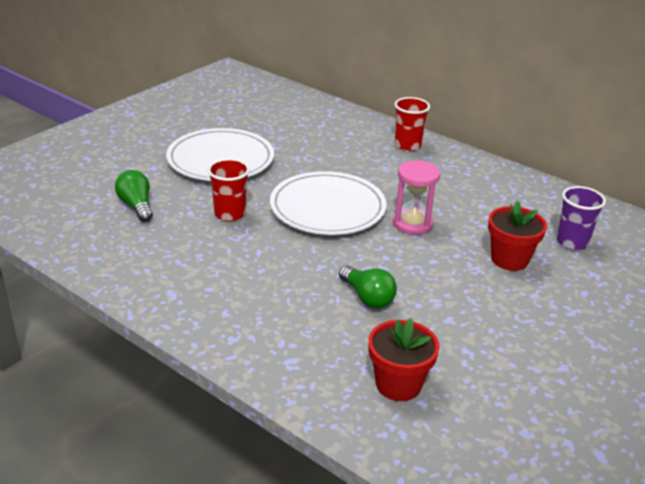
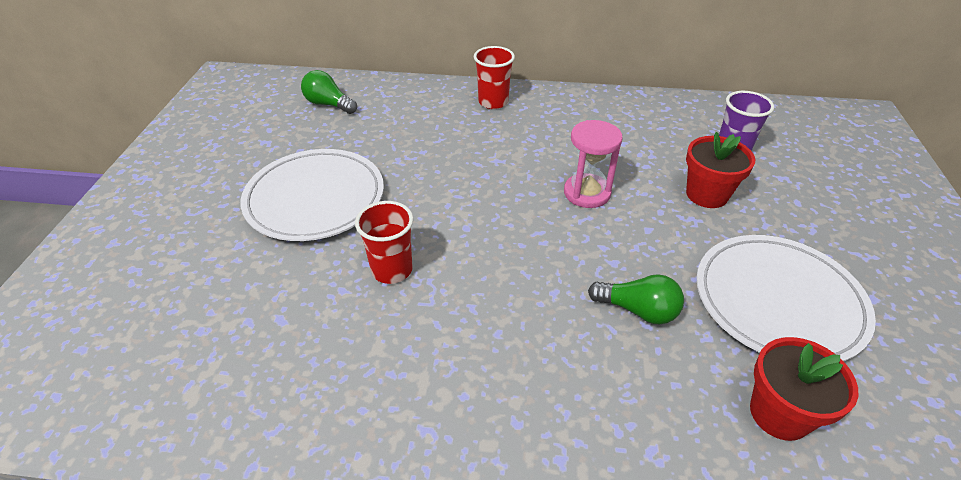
camera: 30 degrees left, 10 degrees up
green light bulb [115,170,153,222] -> green light bulb moved to [301,70,357,114]
white plate [270,171,386,235] -> white plate moved to [696,235,876,361]

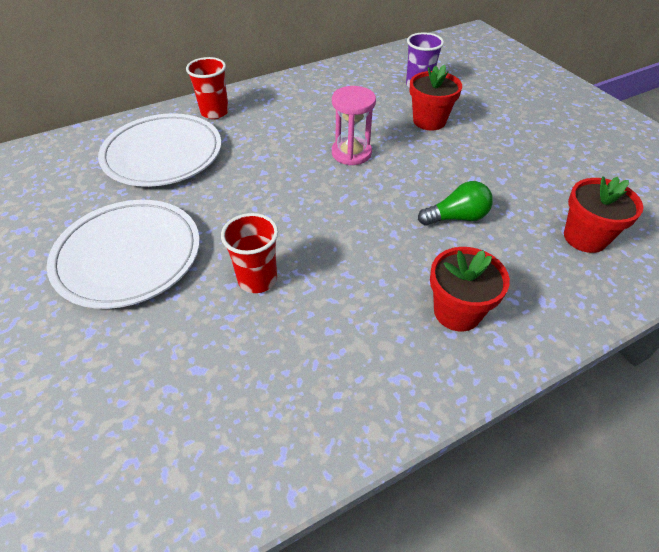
camera: 35 degrees left, 5 degrees up
green light bulb [301,70,357,114] -> none
white plate [696,235,876,361] -> white plate moved to [98,113,221,187]
none -> red flower pot [430,247,510,332]

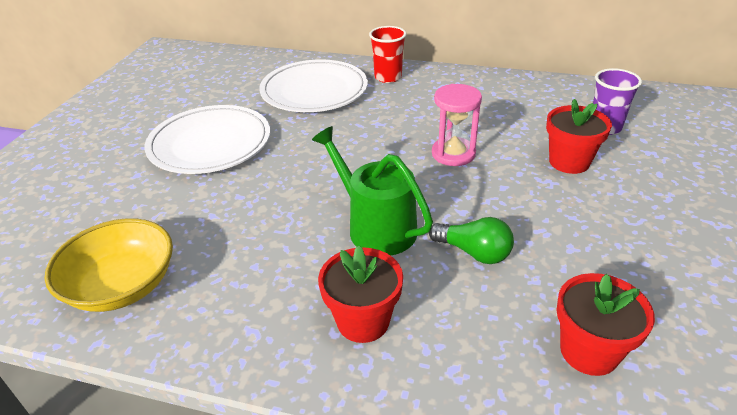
camera: 45 degrees right, 10 degrees down
red cup [221,213,278,293] -> none
none -> yellow bowl [45,218,173,312]
none -> green watering can [312,126,433,255]

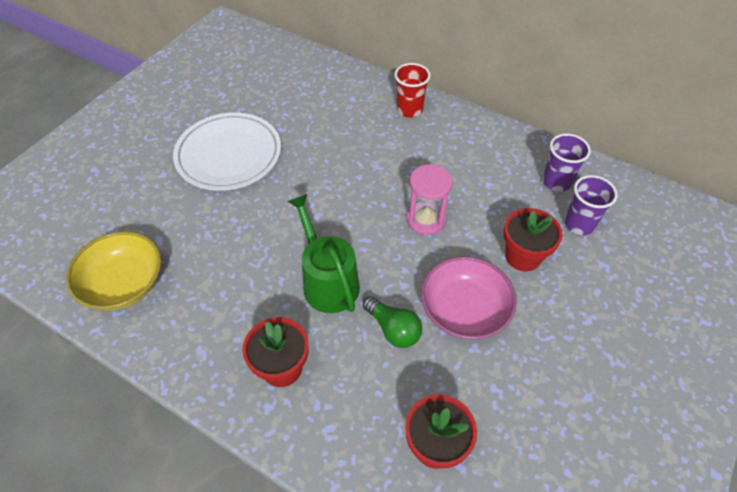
camera: 15 degrees right, 15 degrees up
white plate [259,60,368,112] -> none
none -> pink bowl [421,256,517,340]
none -> purple cup [542,134,591,192]

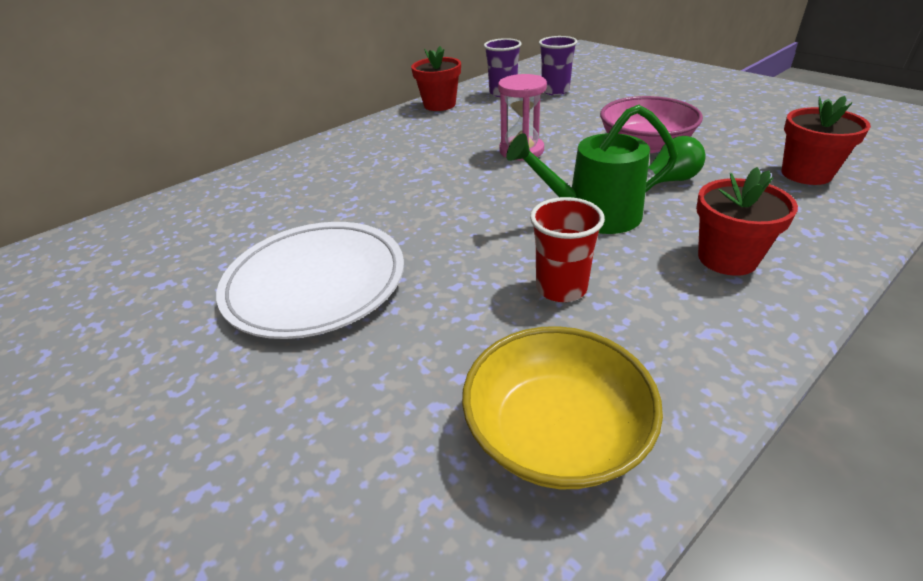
camera: 70 degrees left, 15 degrees down
red cup [394,63,431,118] -> red cup moved to [530,197,605,302]
red flower pot [503,208,563,271] -> red flower pot moved to [411,46,461,111]

